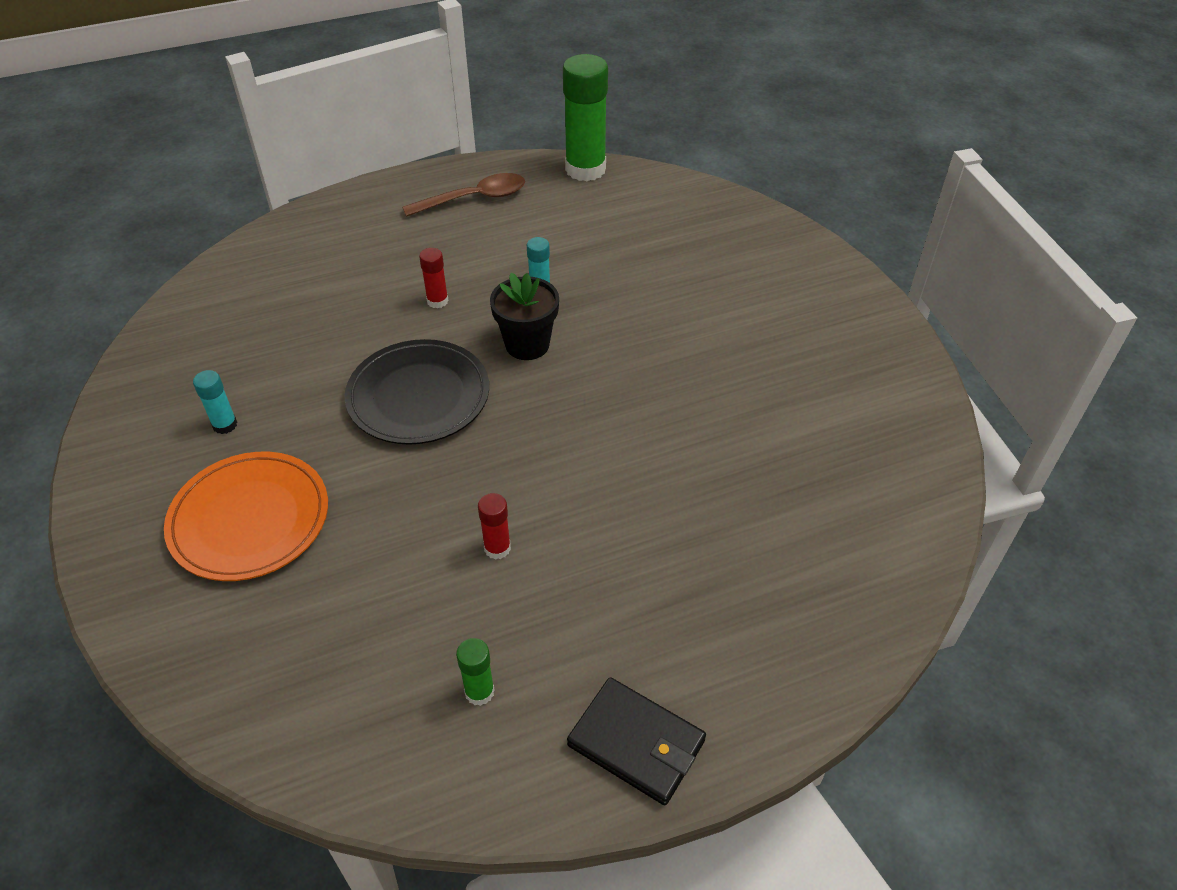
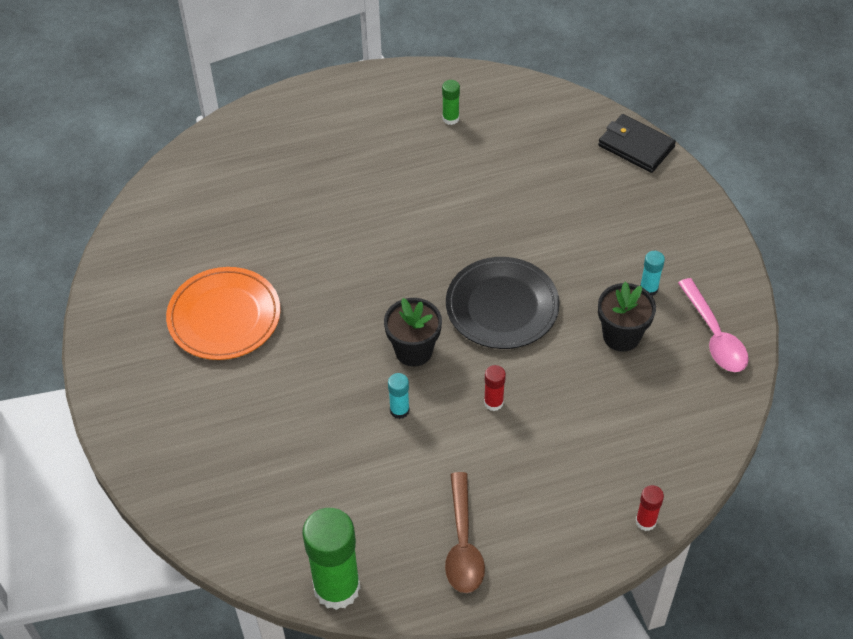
camera: 175 degrees left, 5 degrees up
orange plate [164,452,328,581] -> orange plate moved to [166,267,281,360]
brown spoon [402,173,525,217] -> brown spoon turned 75 degrees counterclockwise [445,472,485,593]
red glue stick [478,493,511,560] -> red glue stick moved to [636,485,664,531]
black wallet [567,677,706,806] -> black wallet moved to [598,114,676,173]
none -> black flower pot [598,282,656,352]
none -> pink spoon [678,278,749,372]

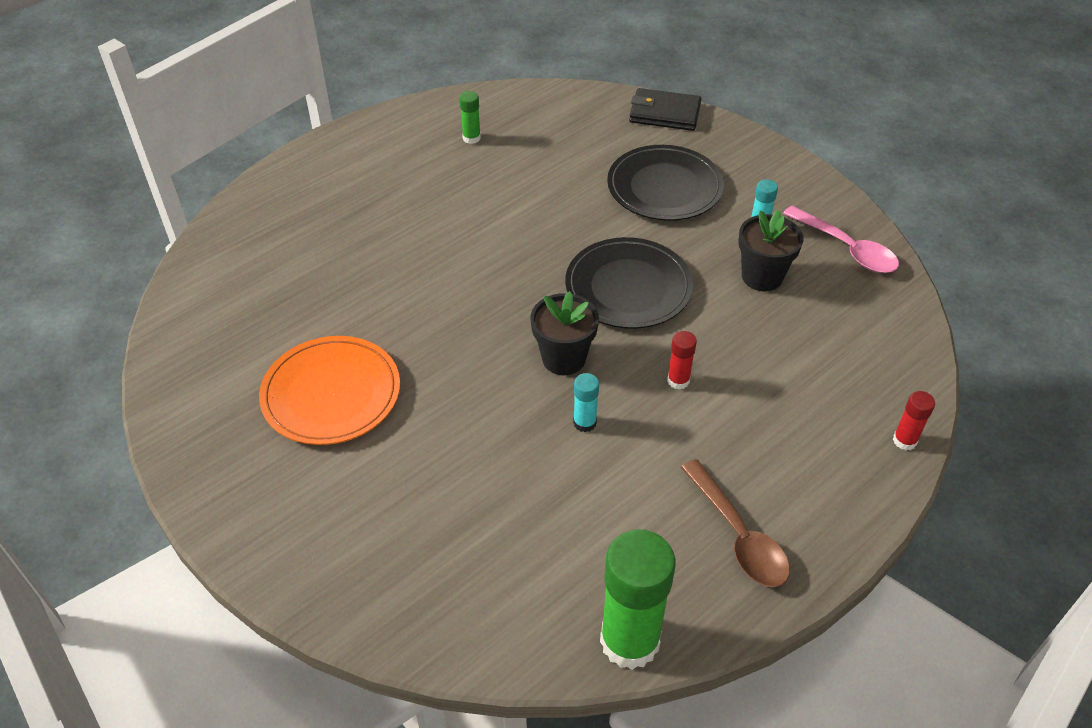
camera: 25 degrees left, 5 degrees down
none -> black plate [607,145,724,221]

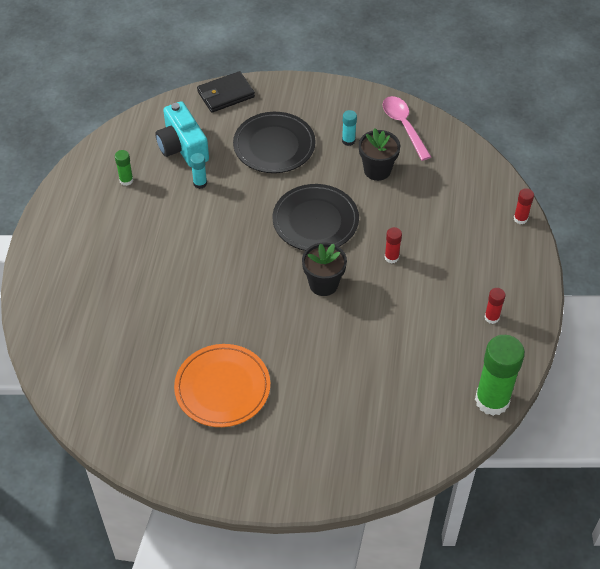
camera: 40 degrees left, 5 degrees up
turquoise glue stick [573,373,599,432] -> turquoise glue stick moved to [190,153,207,189]
brown spoon [681,459,790,587] -> red glue stick [484,288,506,324]
pink spoon [783,206,899,273] -> pink spoon turned 120 degrees counterclockwise [383,96,431,161]
none -> turquoise camera [155,101,209,167]

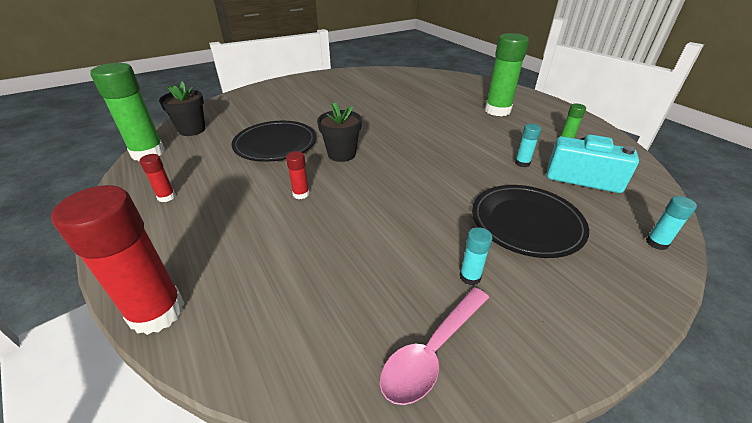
camera: 140 degrees right, 15 degrees down
orange plate [174,344,270,427] -> none
black wallet [197,71,255,113] -> turquoise glue stick [646,196,697,250]
black plate [273,184,359,251] -> black plate moved to [231,121,316,162]
black flower pot [359,128,400,181] -> black flower pot moved to [159,81,205,136]
pink spoon [383,96,431,161] -> pink spoon turned 105 degrees clockwise [380,287,489,405]
red glue stick [514,188,534,224] -> red glue stick [51,185,184,335], size x2.18
none -> green glue stick [485,33,529,116]

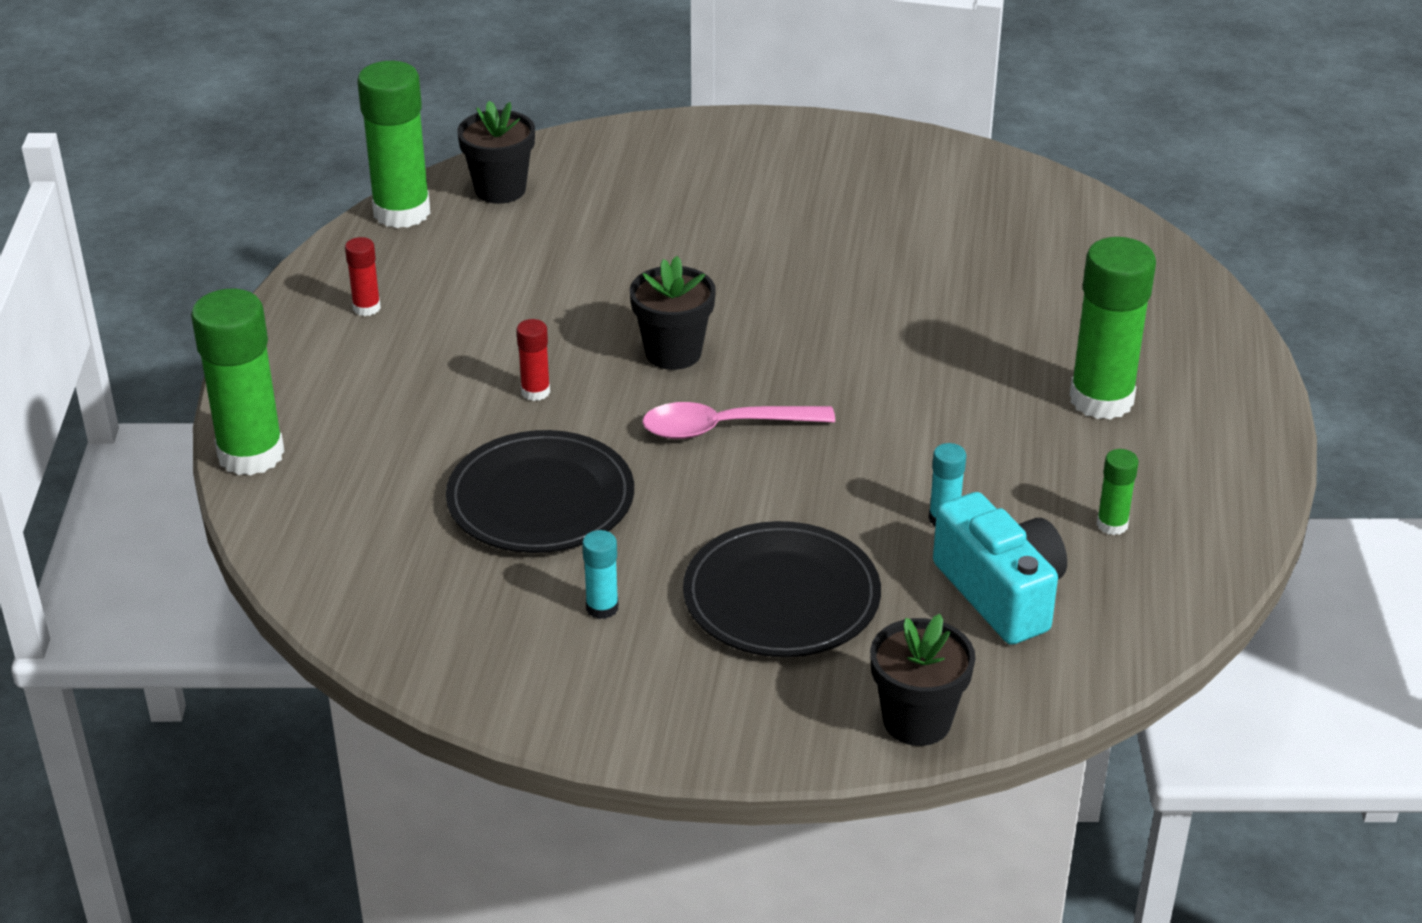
camera: 40 degrees right, 0 degrees up
red glue stick [51,185,184,335] -> green glue stick [191,289,285,475]
black plate [231,121,316,162] -> black plate moved to [446,430,634,553]
pink spoon [380,287,489,405] -> pink spoon moved to [642,402,835,439]
turquoise glue stick [646,196,697,250] -> black flower pot [870,614,975,746]

